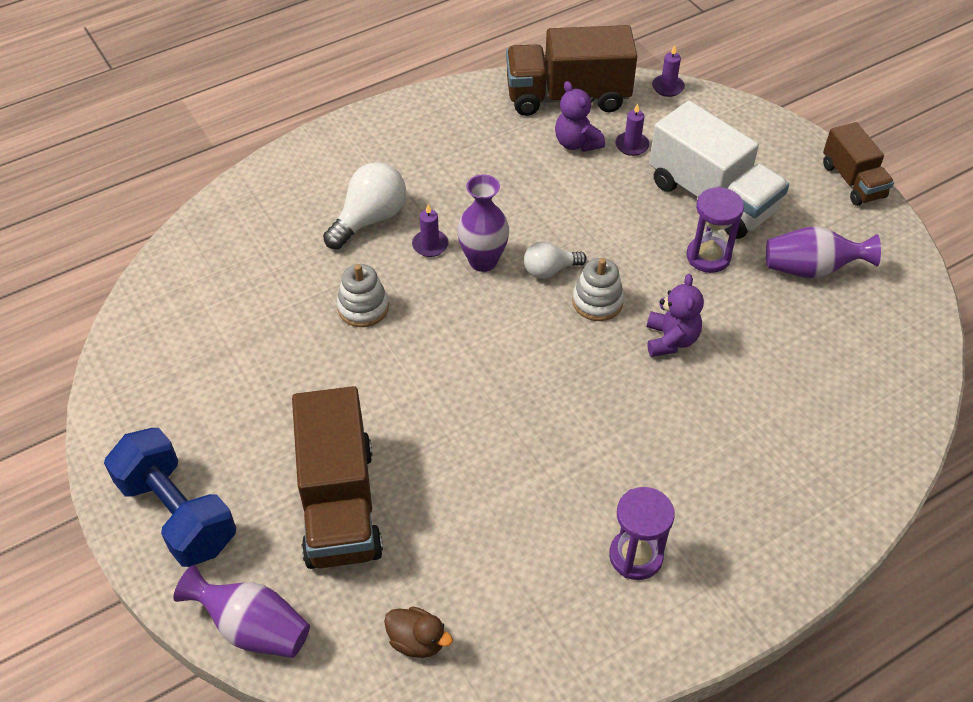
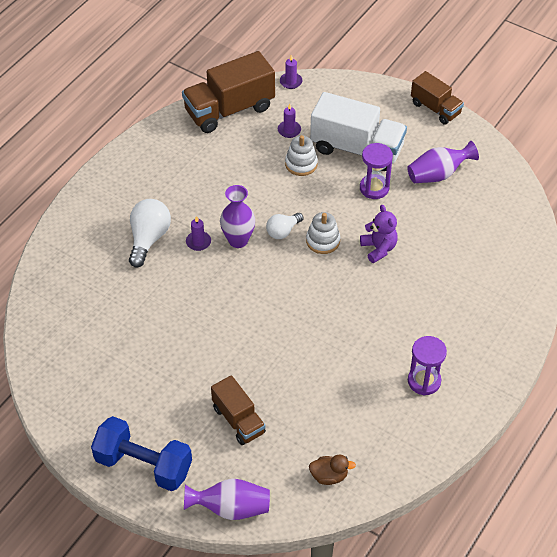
camera: 25 degrees left, 0 degrees up
brown truck [292,386,383,569] -> brown truck [211,375,266,445], size x0.60
white stacking toy [337,264,389,327] -> white stacking toy moved to [285,135,318,176]
purple teddy bear [555,81,605,152] -> none

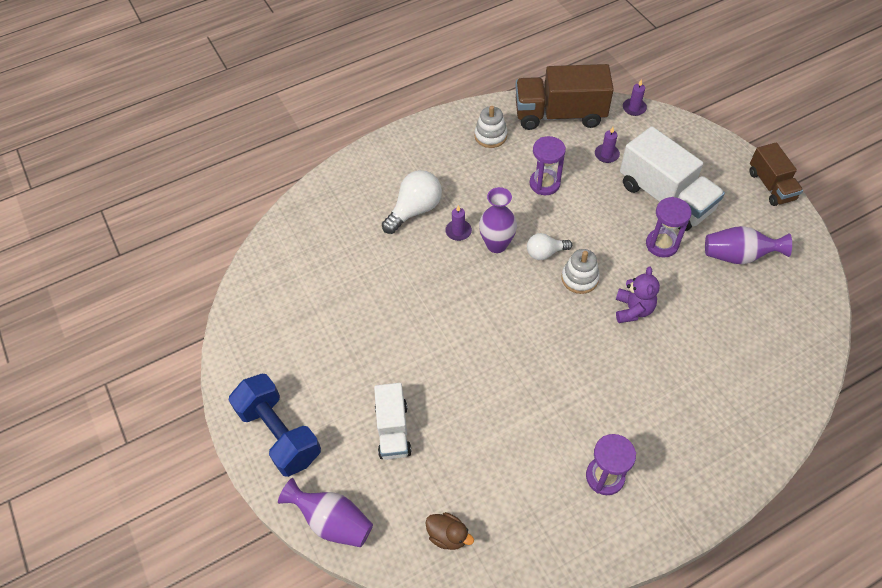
camera: 30 degrees right, 5 degrees up
brown truck [211,375,266,445] -> white truck [374,383,412,460]
white stacking toy [285,135,318,176] -> white stacking toy moved to [475,106,507,148]
none -> purple hourglass [530,136,566,195]

